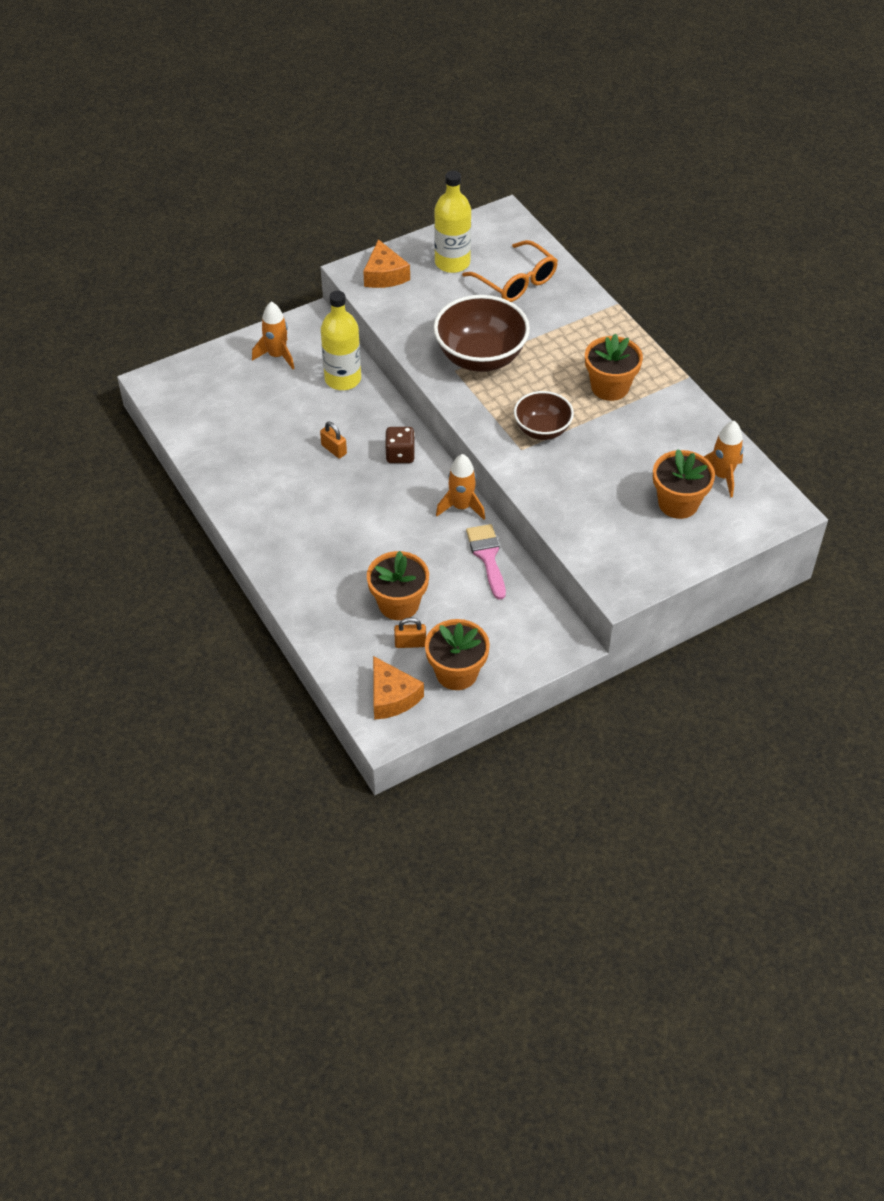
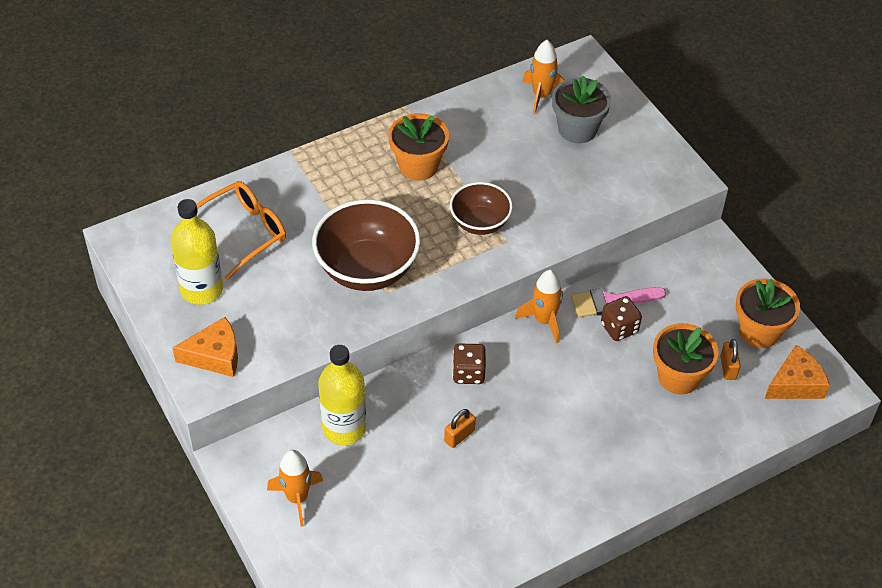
camera: 90 degrees left, 0 degrees up
orange flower pot [653,449,715,519] -> grey flower pot [552,75,611,143]
none -> brown dice [601,296,642,341]

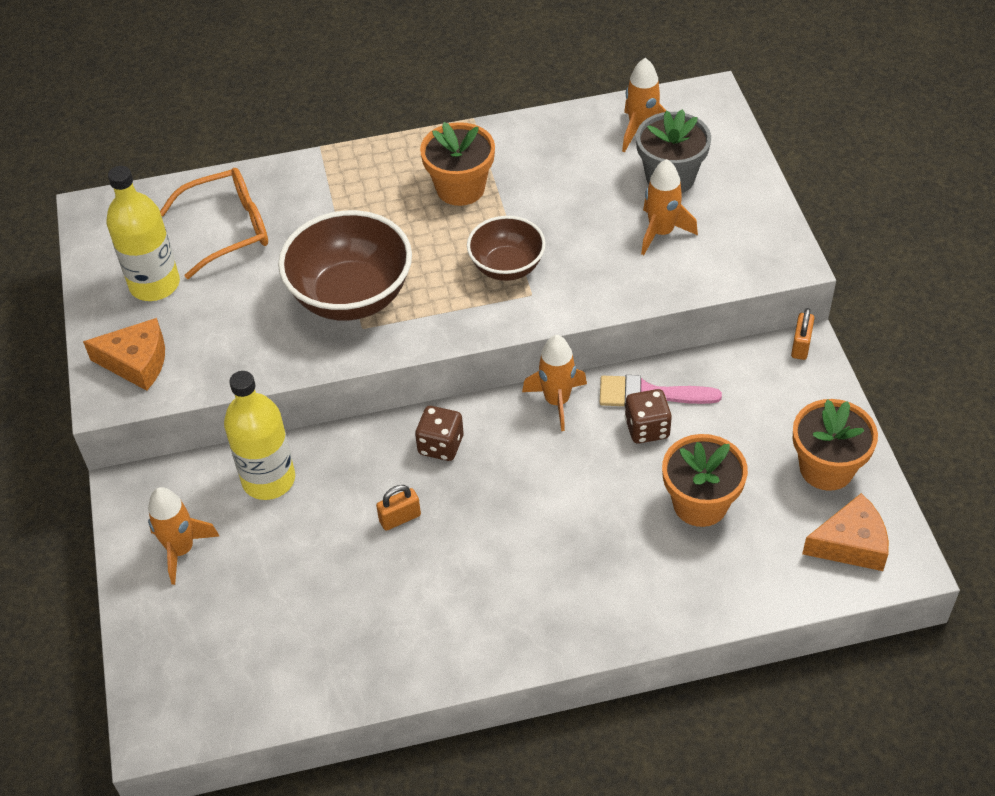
camera: 20 degrees right, 0 degrees up
orange padlock [720,339,740,380] -> orange padlock moved to [791,308,814,360]
none -> orange rocket [641,159,698,255]

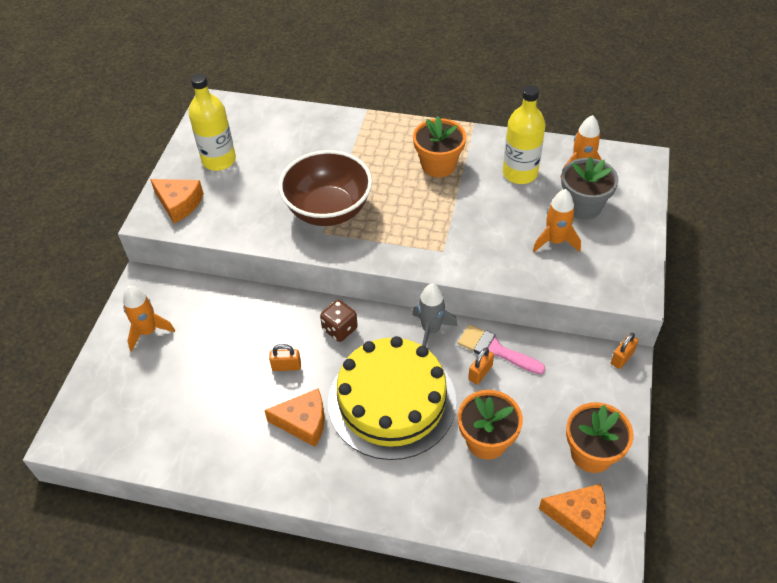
camera: 25 degrees right, 0 degrees up
orange glasses [160,168,268,279] -> none
yellow bottle [224,371,295,500] -> yellow bottle moved to [503,85,545,184]
brown bowl [467,216,546,281] -> none
orange rocket [522,335,587,431] -> grey rocket [412,284,458,347]
brown dice [625,389,672,443] -> orange padlock [468,348,494,384]
none -> orange cheese [264,388,325,447]
none -> yellow cake [328,336,457,460]

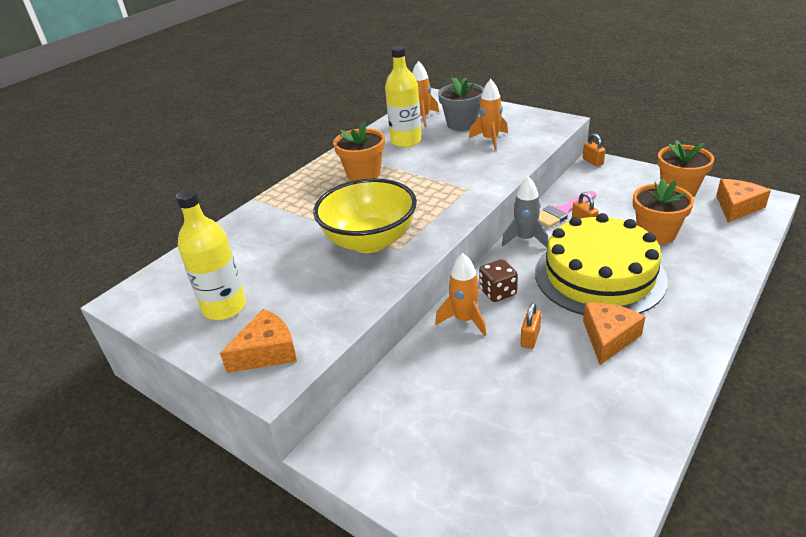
camera: 65 degrees left, 15 degrees down
orange rocket [123,286,175,351] -> orange rocket moved to [435,253,486,336]
brown bowl [279,150,372,226] -> yellow bowl [313,178,417,253]

